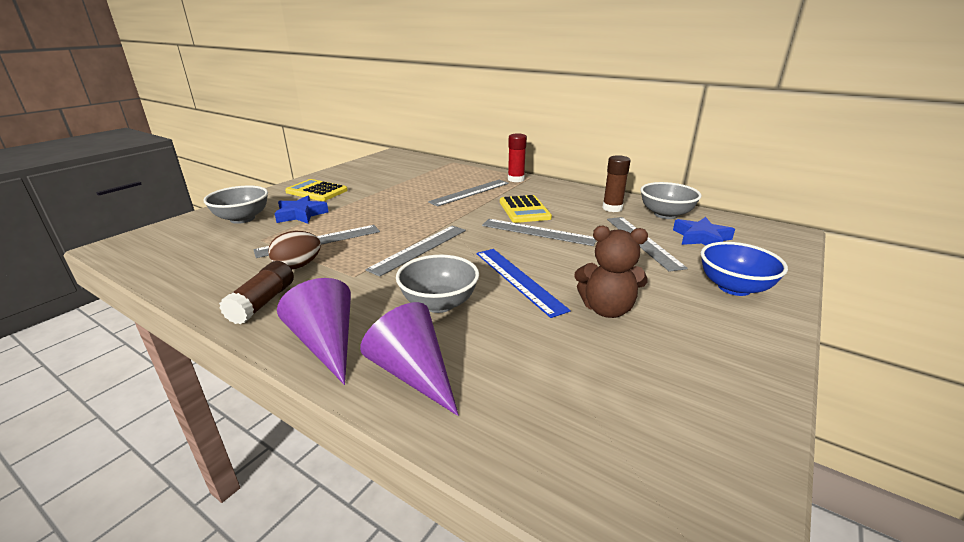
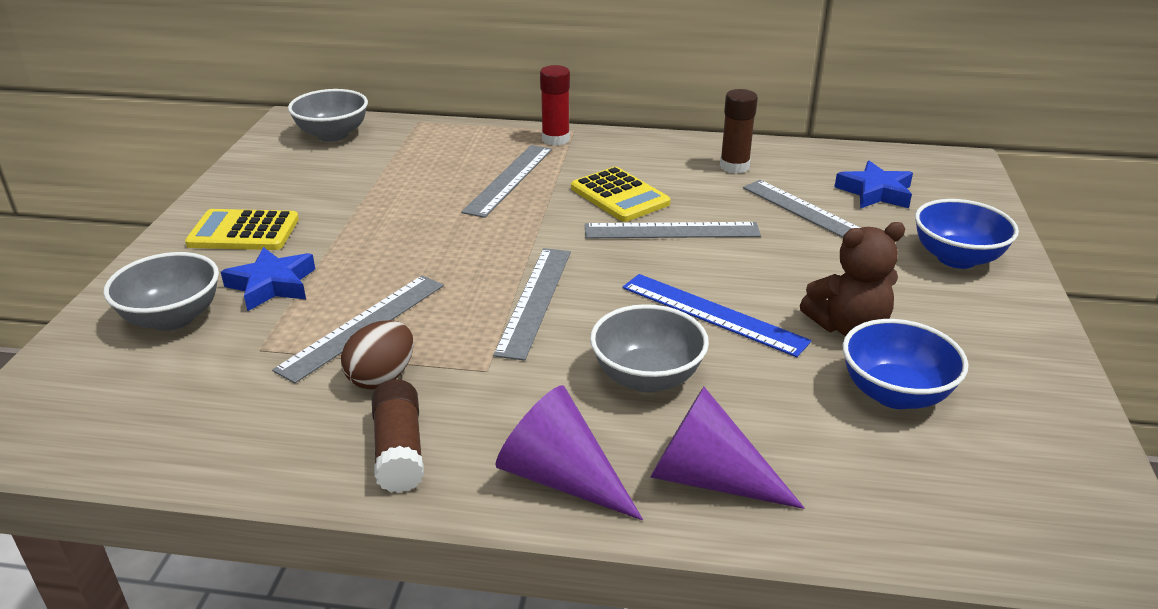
camera: 25 degrees left, 5 degrees up
grey bowl [641,182,702,219] -> grey bowl moved to [288,89,368,142]
none -> blue bowl [843,319,968,409]

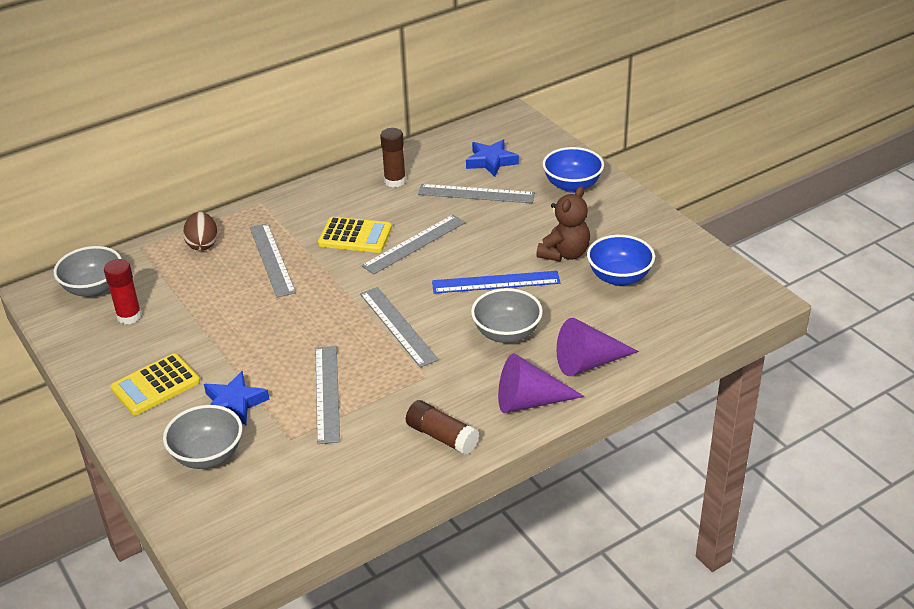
camera: 40 degrees left, 5 degrees up
brown egg [341,320,414,389] -> brown egg moved to [183,212,217,251]
red glue stick [540,65,570,146] -> red glue stick moved to [104,259,142,325]

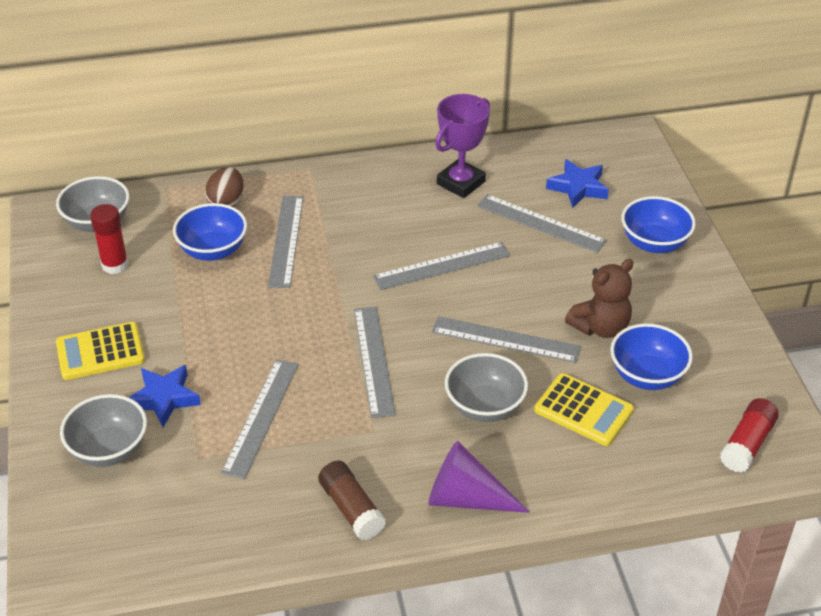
camera: 20 degrees right, 5 degrees up
yellow calculator [318,217,392,253] -> yellow calculator moved to [534,373,634,446]
brown glue stick [380,128,406,187] -> purple trophy [435,94,490,198]
blue ruler [432,271,560,293] -> grey ruler [432,316,581,363]
purple cone [556,318,639,376] -> none
none -> blue bowl [173,203,247,261]
none -> red glue stick [720,398,779,472]

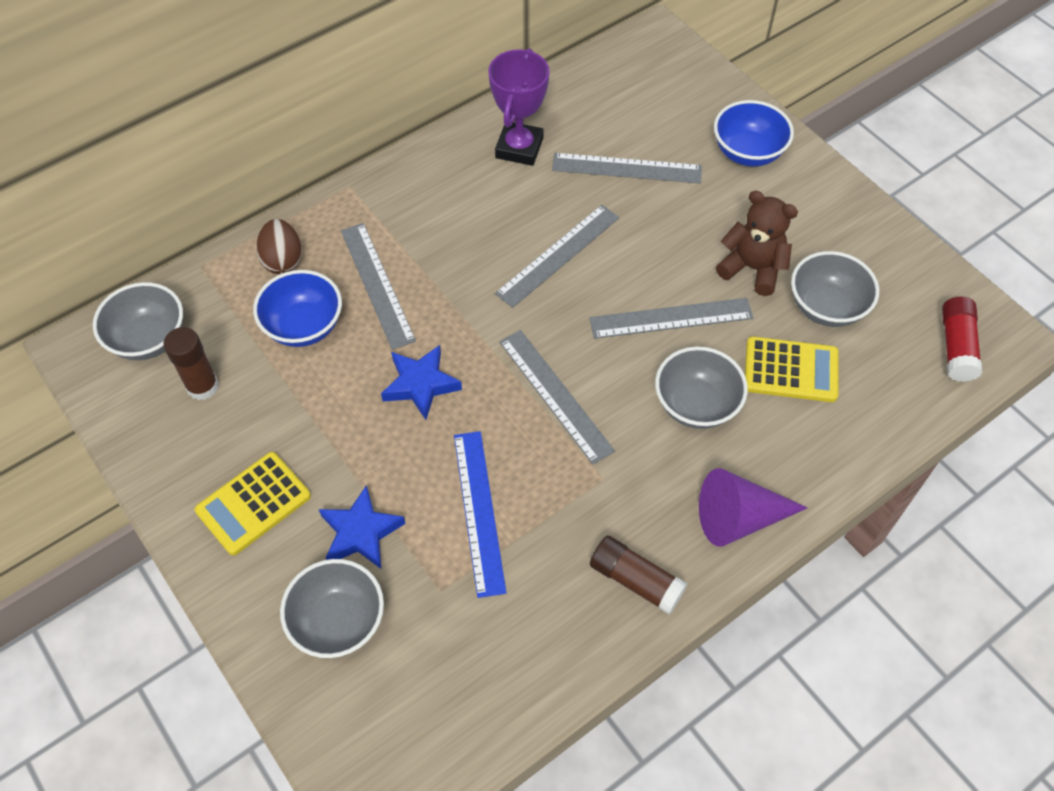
camera: 25 degrees left, 15 degrees up
red glue stick [90,204,128,274] -> brown glue stick [163,327,219,400]
grey ruler [221,359,299,479] -> blue ruler [454,431,507,598]
blue star [546,159,609,208] -> blue star moved to [381,345,462,420]
brown teddy bear [565,259,634,338] -> brown teddy bear turned 90 degrees counterclockwise [716,191,798,296]
blue bowl [610,324,693,390] -> grey bowl [791,251,879,327]

